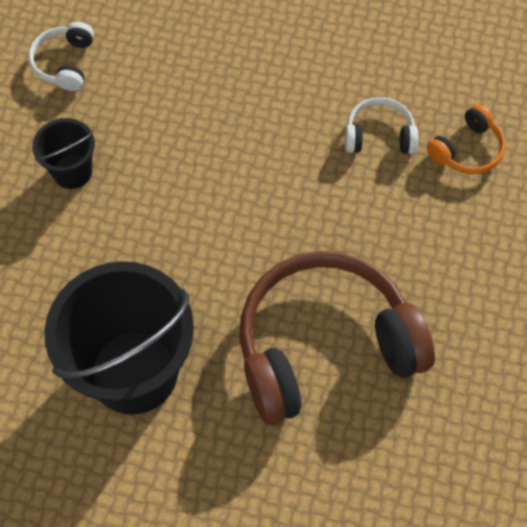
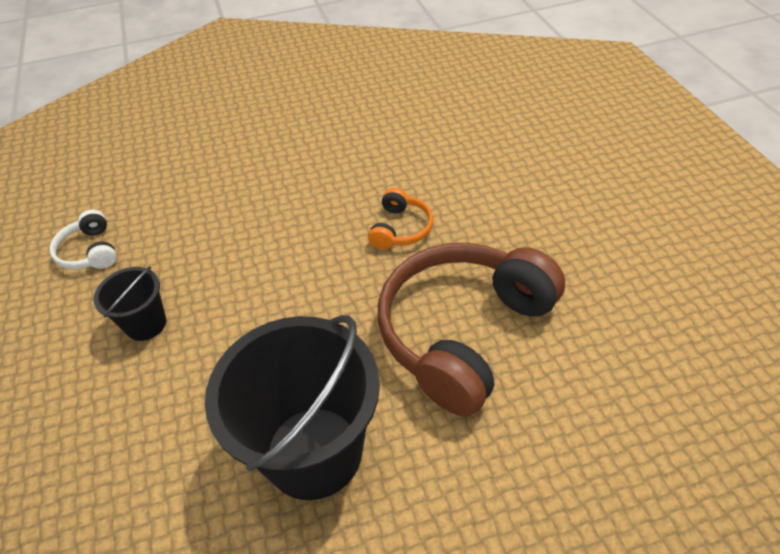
camera: 30 degrees left, 15 degrees down
white headphones [345,97,418,154] -> none
orange headphones [427,104,505,174] -> orange headphones moved to [368,188,434,250]

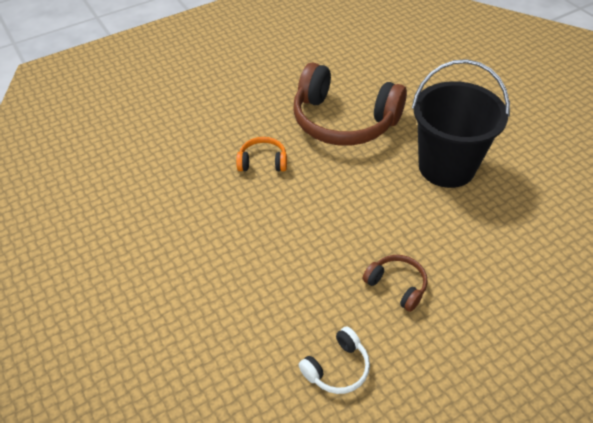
camera: 105 degrees left, 0 degrees up
black bucket [93,266,166,341] -> brown headphones [363,255,428,312]

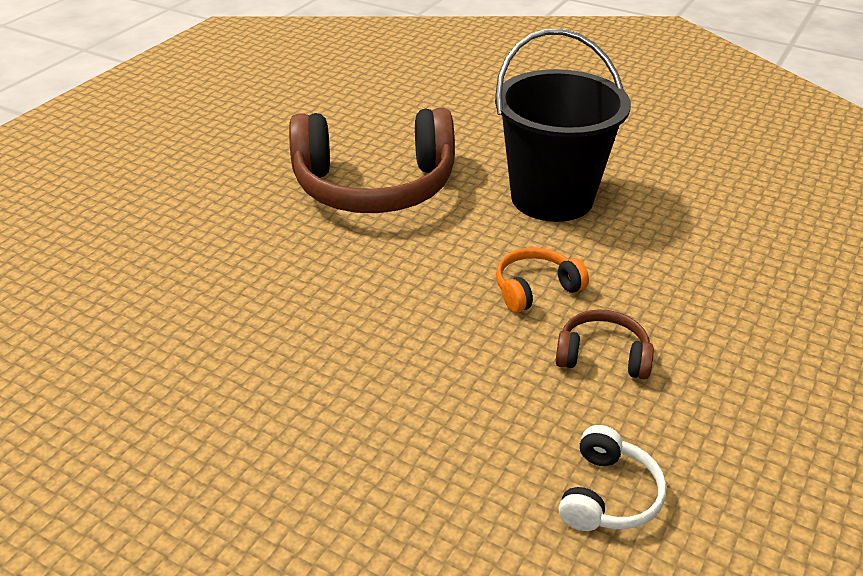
camera: 30 degrees left, 10 degrees down
orange headphones [236,137,287,172] -> orange headphones moved to [496,247,589,313]

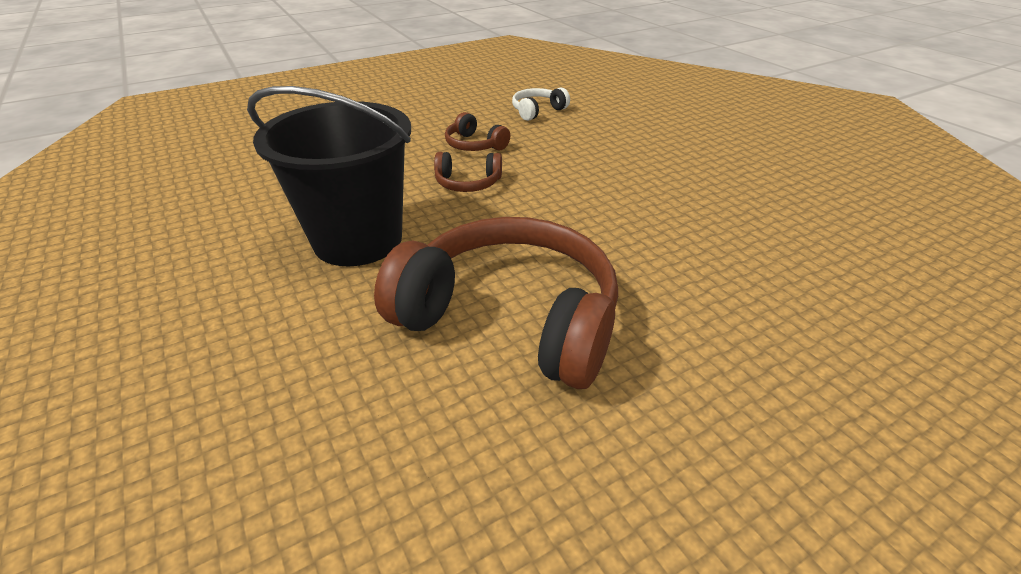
camera: 150 degrees left, 0 degrees up
orange headphones [496,247,589,313] -> brown headphones [434,152,502,192]

